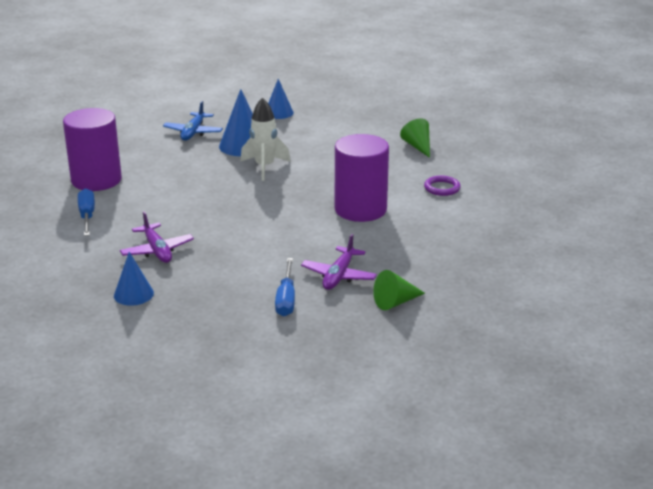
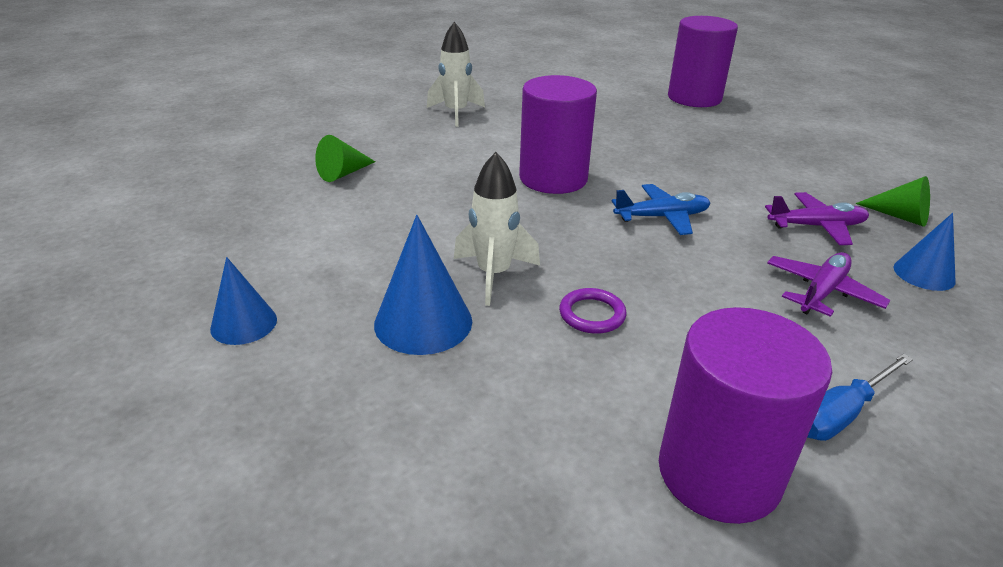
camera: 115 degrees left, 5 degrees up
blue plane [163,101,223,141] -> blue plane moved to [612,184,710,235]
blue screwdriver [275,258,295,316] -> none
purple plane [301,234,377,290] -> purple plane moved to [765,192,869,245]
green cone [373,270,425,310] -> green cone moved to [855,176,930,227]
purple ring [424,176,461,196] -> purple ring moved to [559,288,627,334]
none -> white rocket [427,22,485,127]
none -> purple cylinder [668,16,738,107]

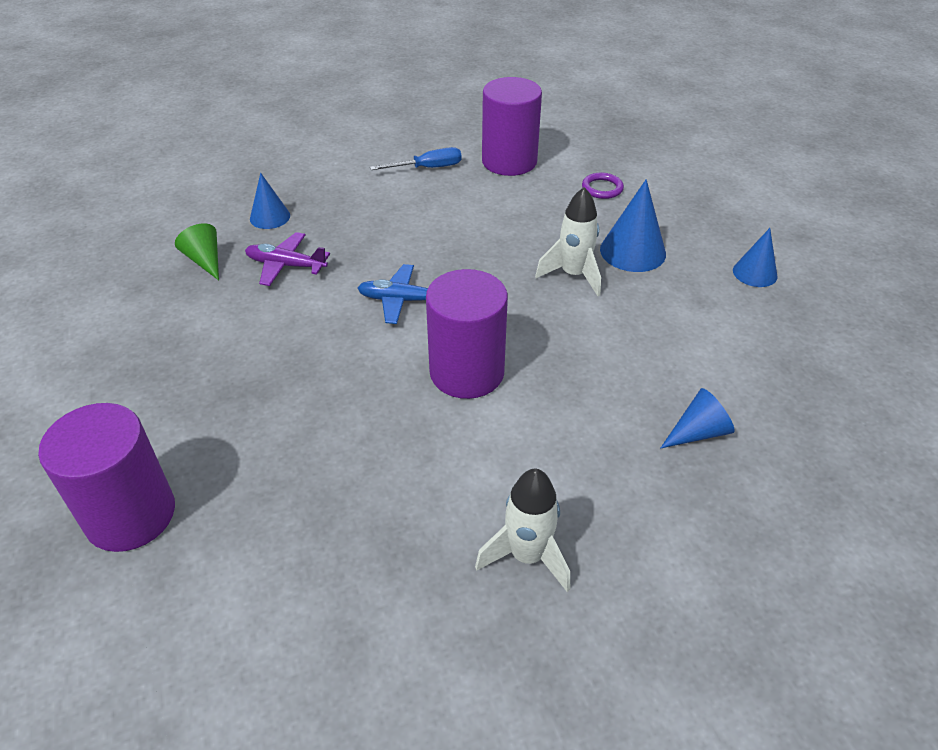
camera: 160 degrees left, 10 degrees up
green cone [315,135,376,182] -> blue cone [660,388,735,449]
purple ring [559,288,627,334] -> purple ring moved to [582,173,624,199]
purple plane [767,252,891,317] -> none

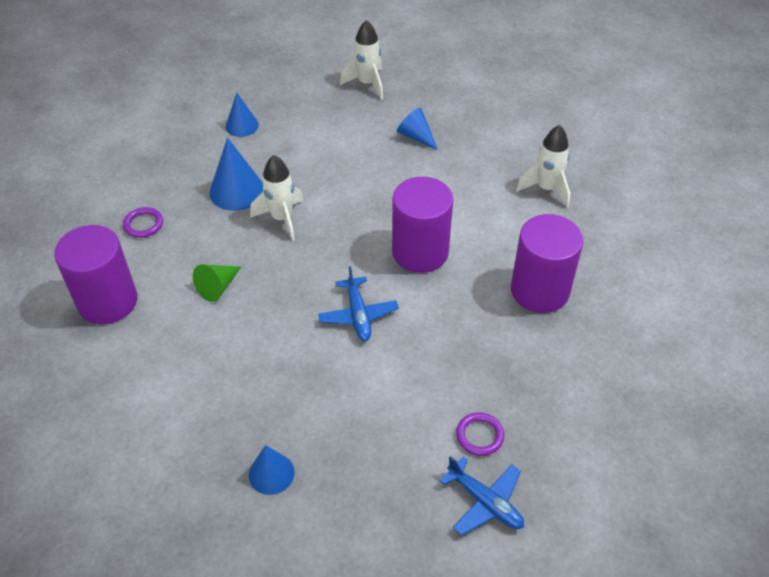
camera: 110 degrees left, 5 degrees up
purple cylinder [38,403,175,552] -> purple cylinder moved to [511,214,583,313]
green cone [175,223,219,280] -> green cone moved to [193,264,241,302]
purple plane [245,232,330,286] -> none
blue screwdriver [370,147,462,170] -> none
none -> white rocket [340,20,383,99]
none -> blue plane [440,456,524,535]
none -> purple ring [456,412,504,456]

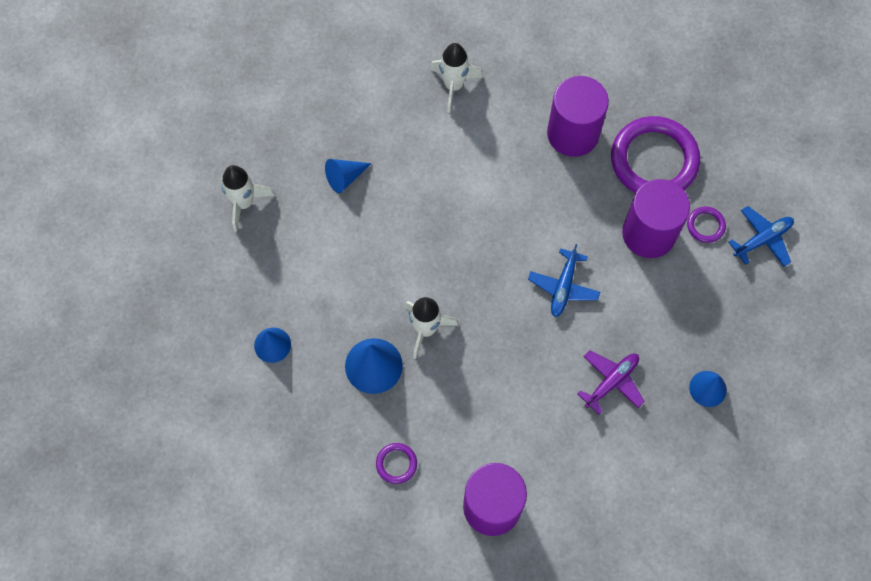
camera: 75 degrees left, 20 degrees up
green cone [193,264,241,302] -> none
blue plane [318,266,399,341] -> blue plane turned 105 degrees clockwise [528,244,600,317]
purple cylinder [392,177,453,273] -> purple cylinder moved to [622,179,690,258]
none -> purple plane [578,351,645,415]
none -> purple ring [611,116,700,193]

